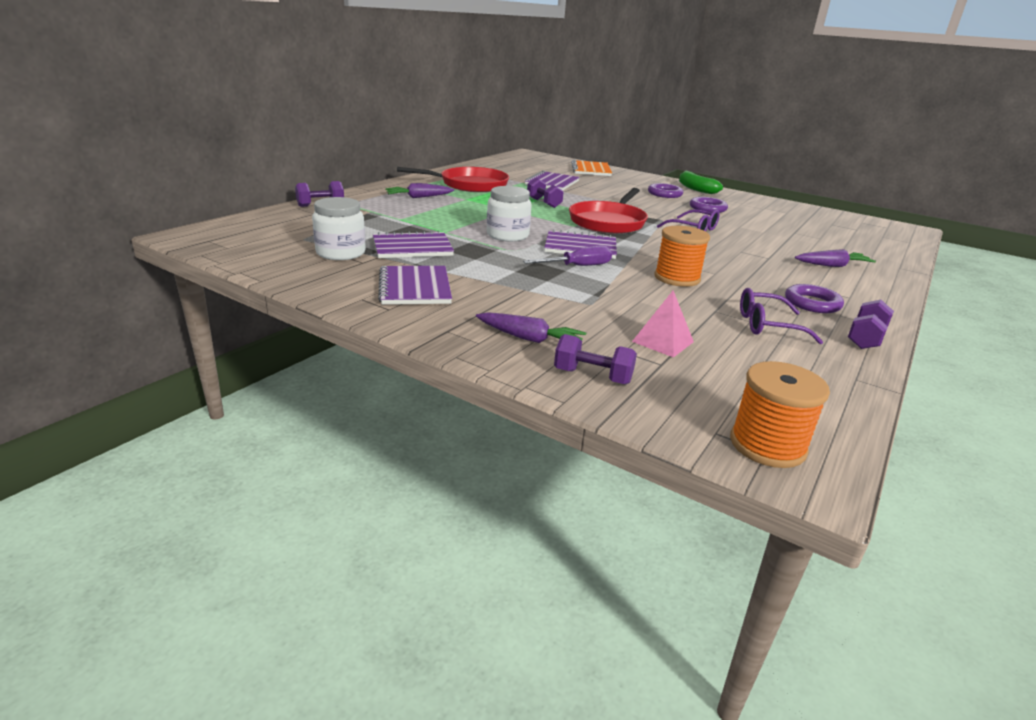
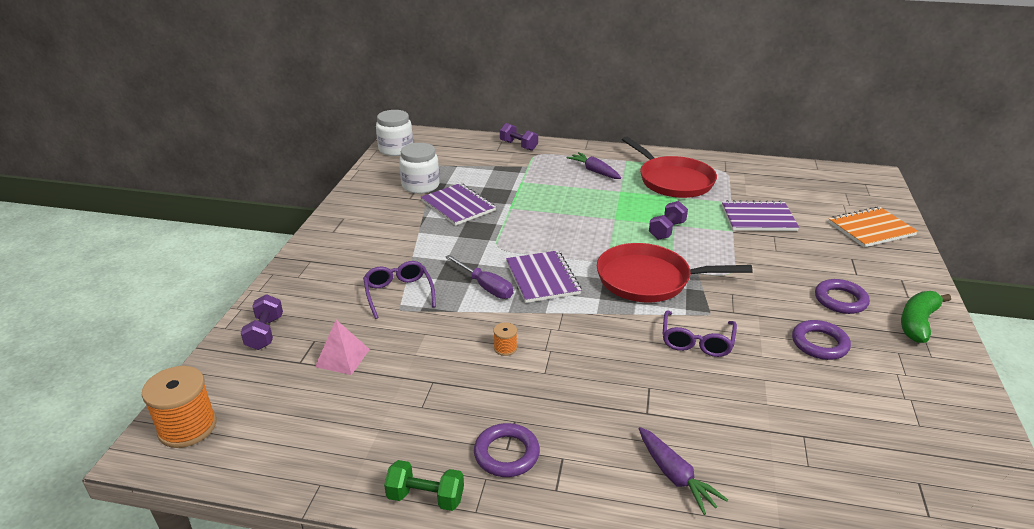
camera: 70 degrees right, 5 degrees up
purple notebook [378,266,452,305] -> none
purple carrot [476,312,586,343] -> none
white jar [487,186,532,241] -> white jar moved to [376,110,413,156]
orange spool [654,226,710,287] -> orange spool [493,322,517,356], size x0.47
purple glasses [740,288,823,344] -> purple glasses moved to [363,261,436,319]
purple dumbbell [848,300,894,349] -> green dumbbell [384,460,464,511]

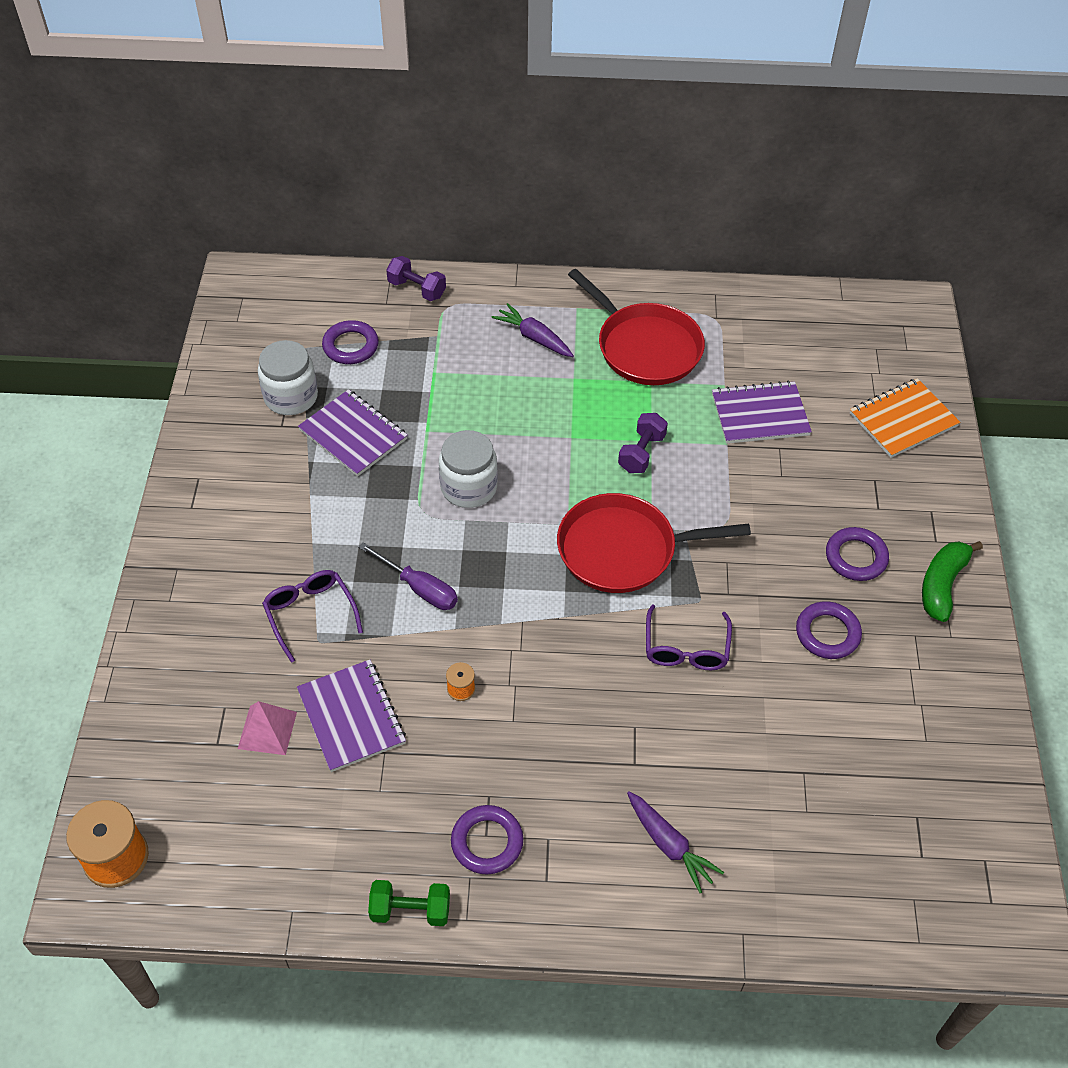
camera: 10 degrees left, 20 degrees up
purple dumbbell [241,294,283,350] -> none
white jar [376,110,413,156] -> white jar moved to [439,430,498,508]
purple notebook [506,250,581,303] -> purple notebook moved to [297,660,406,772]
none -> purple ring [322,320,379,364]

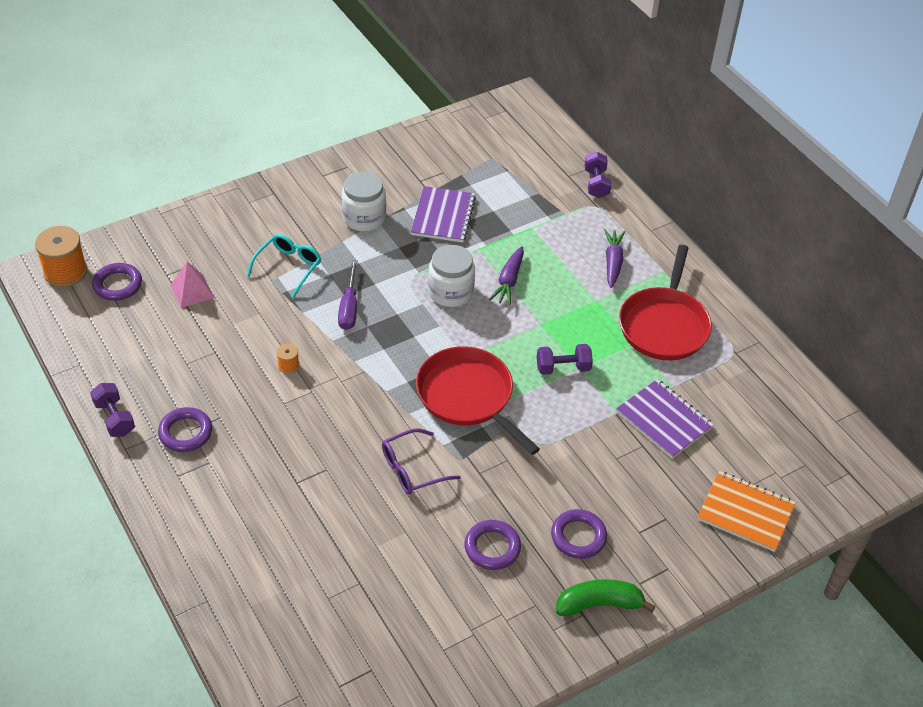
camera: 55 degrees right, 5 degrees down
white jar [258,340,318,415] -> white jar moved to [342,172,386,231]
purple glasses [262,570,363,663] -> turquoise glasses [247,234,321,298]
purple notebook [297,660,406,772] -> none
purple ring [322,320,379,364] -> purple ring moved to [92,263,142,301]
green dumbbell [368,880,450,926] -> purple dumbbell [90,383,135,437]
purple carrot [627,791,724,893] -> purple carrot moved to [489,246,524,306]

